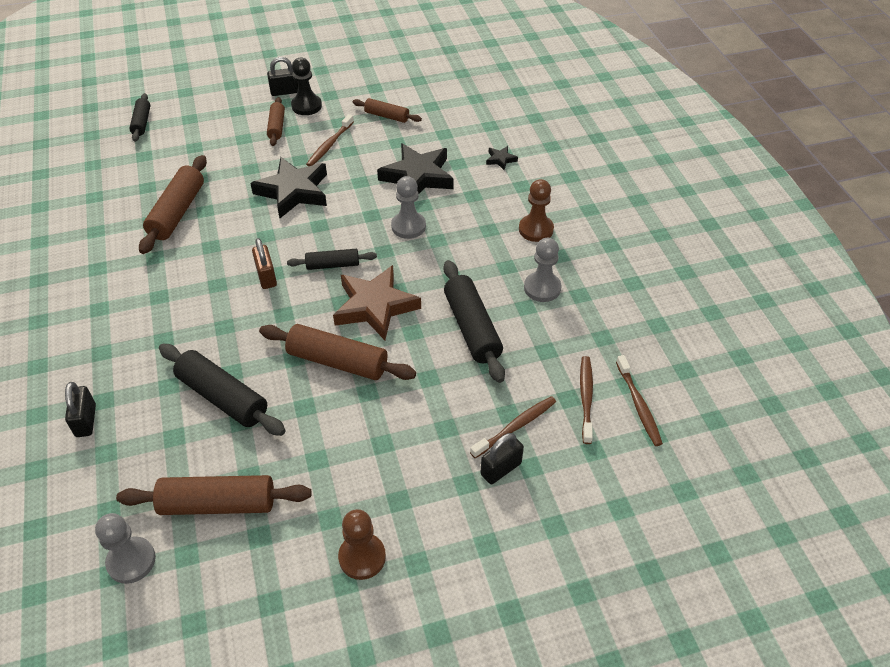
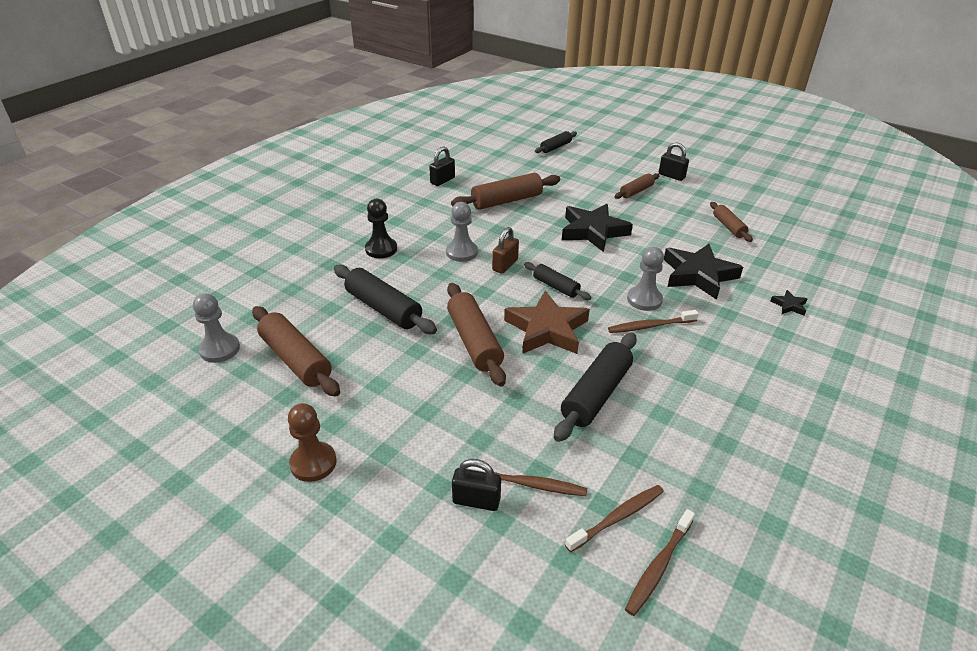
camera: 50 degrees right, 10 degrees down
black padlock [65,382,96,437] -> black padlock moved to [429,147,455,186]
black rolling pin [159,344,286,436] -> black rolling pin turned 45 degrees counterclockwise [334,265,437,334]
black pawn [291,58,322,115] -> black pawn moved to [365,199,397,258]
brown toothbrush [306,114,354,166] -> brown toothbrush moved to [608,310,699,333]
brown pawn [519,179,554,242] -> none
grey pawn [524,238,561,302] -> grey pawn moved to [446,202,478,262]

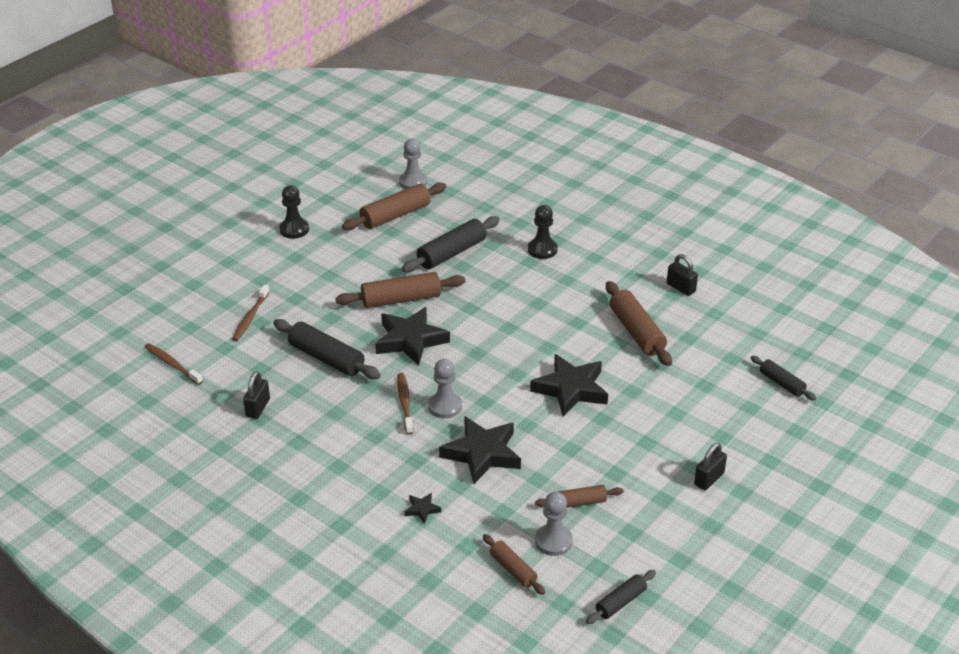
camera: 95 degrees right, 0 degrees up
brown pawn [288,403,337,482] -> black pawn [279,185,309,239]
grey pawn [446,202,478,262] -> grey pawn moved to [535,492,573,556]
black padlock [452,459,501,511] -> black padlock moved to [243,371,270,419]
brown padlock [492,227,519,274] -> none
brown star [504,291,590,354] -> black star [375,307,450,366]
black rolling pin [524,262,591,300] -> black rolling pin moved to [586,570,656,624]
brown toothbrush [565,485,664,552] -> none
brown rolling pin [615,173,660,199] -> brown rolling pin moved to [483,534,545,595]

